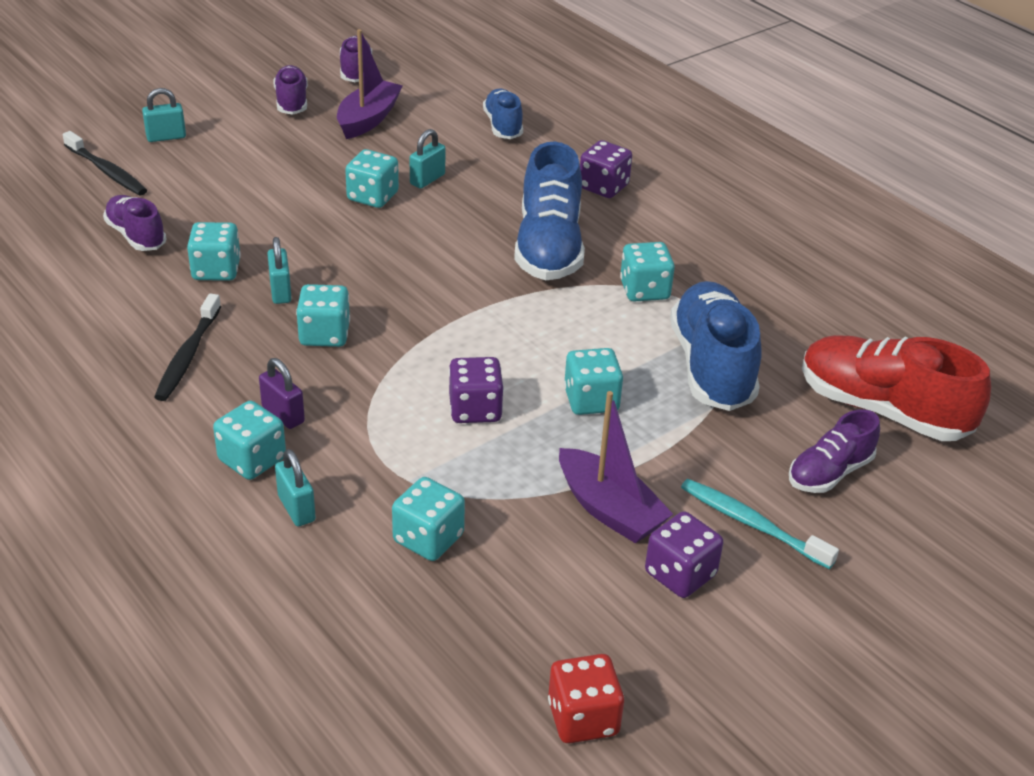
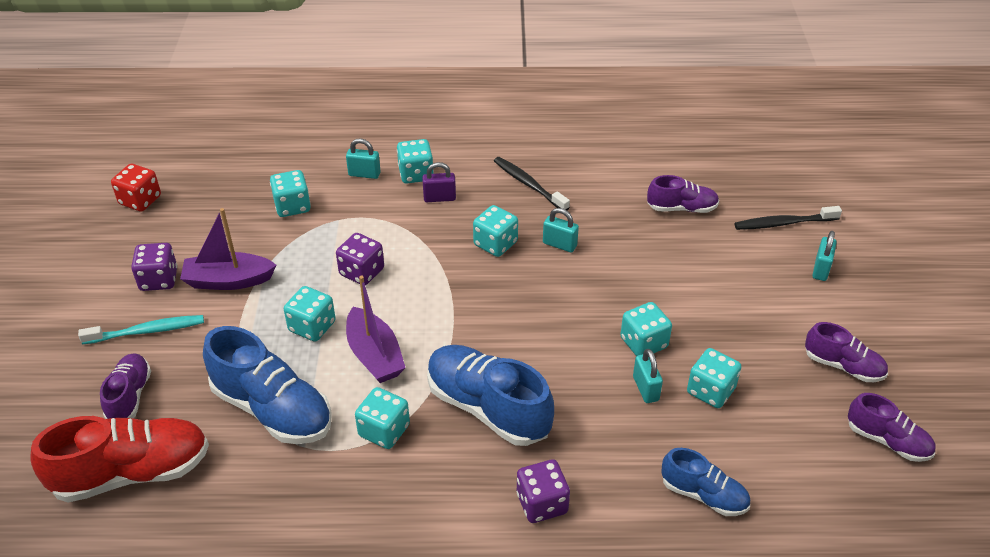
camera: 130 degrees right, 5 degrees up
turquoise dice [187,222,241,281] -> turquoise dice moved to [687,348,741,408]
purple boat [337,29,403,139] -> purple boat moved to [346,276,406,383]

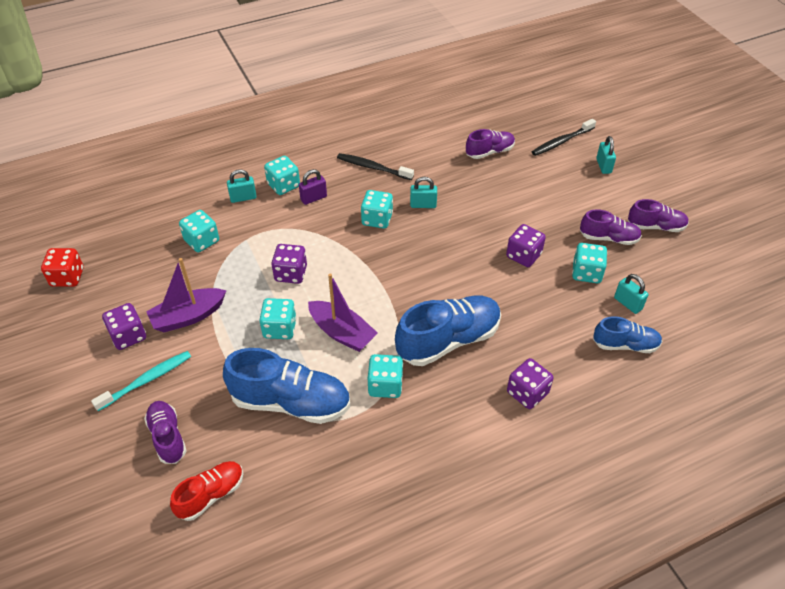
camera: 25 degrees left, 5 degrees up
red shoe [30,416,209,502] -> red shoe [170,461,243,521], size x0.57
blue shoe [427,345,554,446] -> blue shoe turned 135 degrees clockwise [395,295,501,366]
turquoise dice [620,302,672,356] -> purple dice [506,224,546,267]
turquoise padlock [633,349,663,403] -> turquoise padlock moved to [614,274,648,314]
purple shoe [848,393,936,462] -> purple shoe moved to [580,209,642,245]

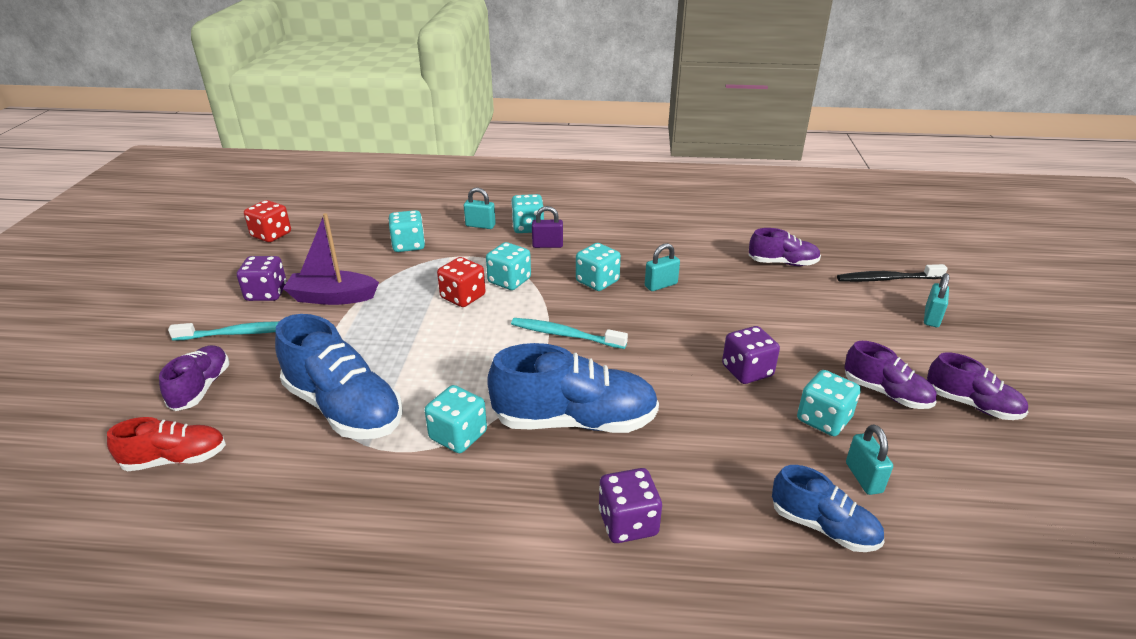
camera: 30 degrees right, 15 degrees down
turquoise dice [259,298,296,339] -> turquoise dice moved to [486,242,531,290]
purple dice [271,244,307,284] -> red dice [437,257,486,307]
purple boat [308,273,378,352] -> none
black toothbrush [337,153,414,180] -> none
turquoise padlock [410,177,437,208] -> turquoise padlock turned 60 degrees counterclockwise [645,243,680,291]
none -> turquoise toothbrush [511,318,628,349]

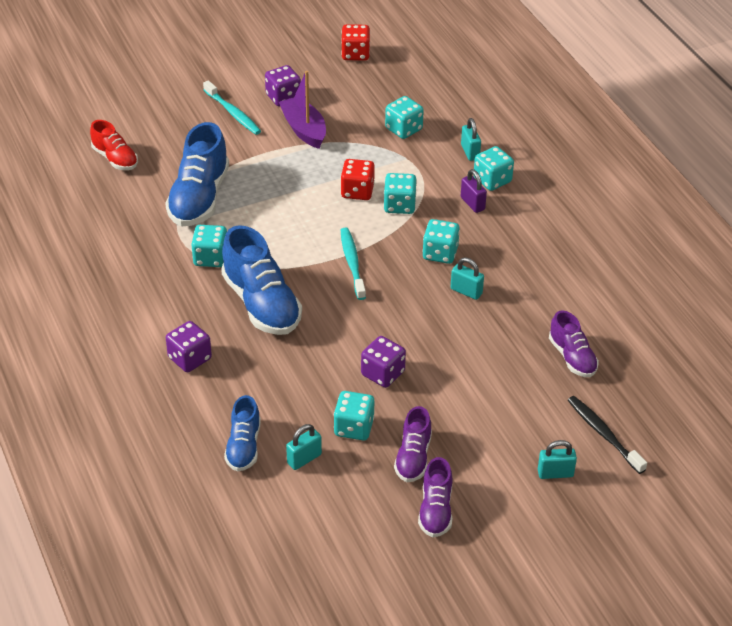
camera: 60 degrees right, 10 degrees up
purple shoe [159,345,229,411] -> none

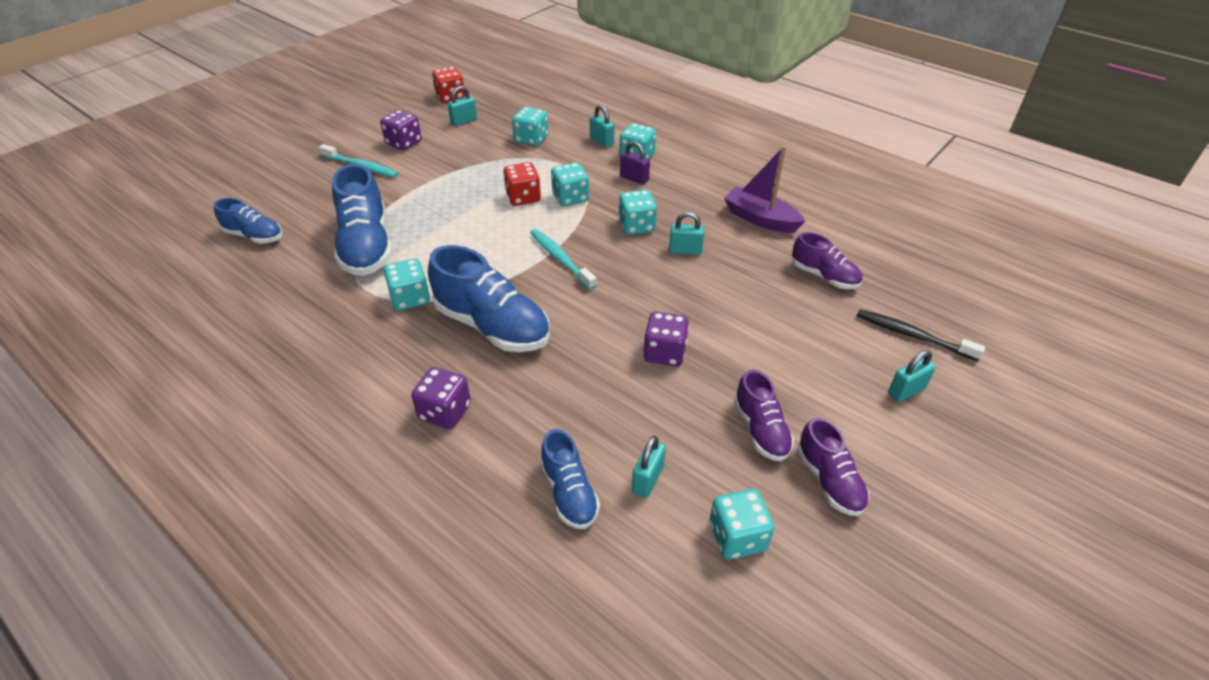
camera: 25 degrees left, 0 degrees up
red shoe [90,120,138,170] -> blue shoe [214,198,282,244]
purple boat [279,71,326,149] -> purple boat moved to [724,146,805,233]
turquoise dice [334,391,374,441] -> turquoise dice moved to [710,489,774,560]
none -> turquoise padlock [448,86,477,126]

